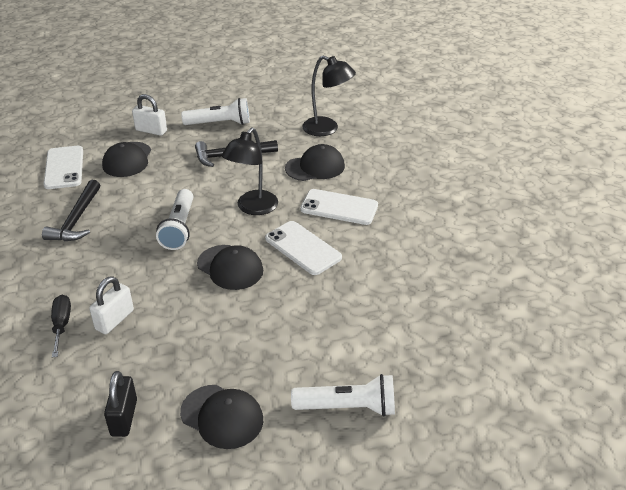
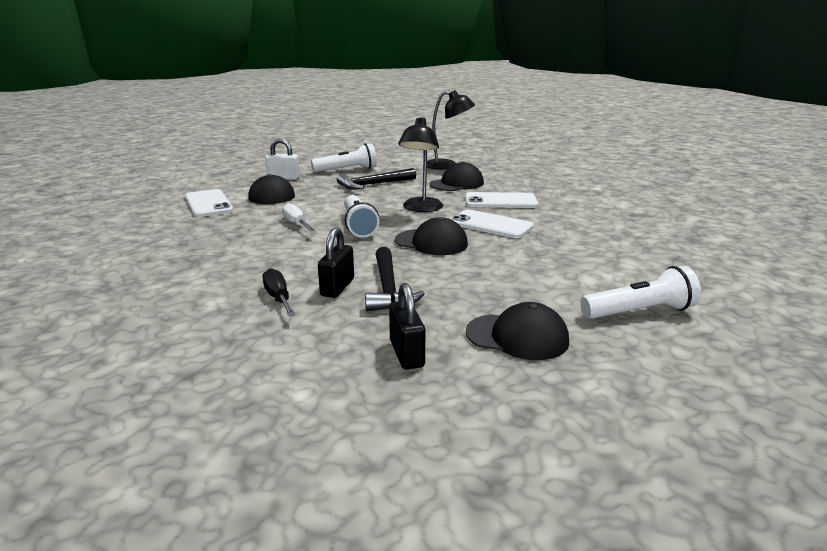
camera: 15 degrees left, 15 degrees down
black hammer [42,180,100,241] -> black hammer moved to [365,247,425,312]
white padlock [89,276,134,334] -> black padlock [318,227,354,298]
none -> white screwdriver [282,203,315,231]

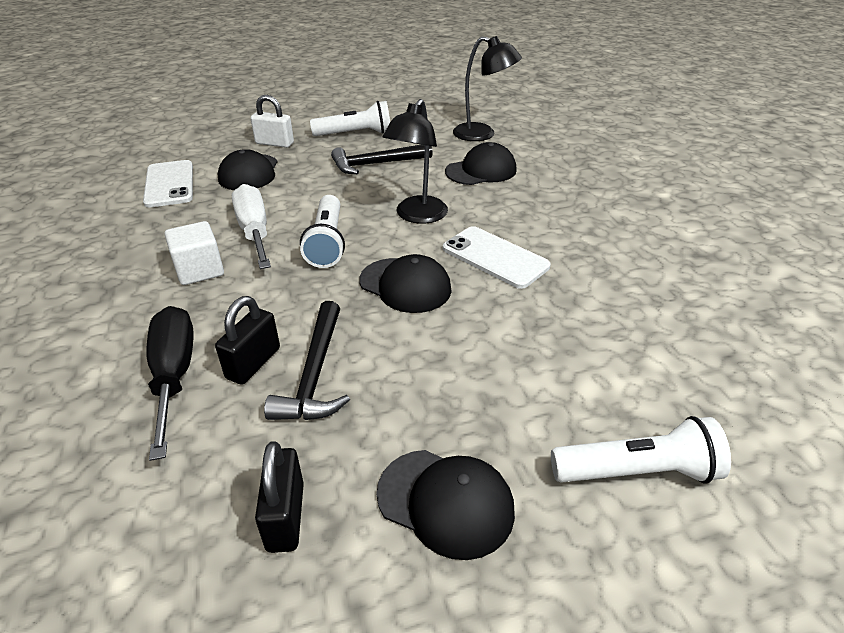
camera: 10 degrees right, 15 degrees up
black screwdriver [262,268,295,316] -> black screwdriver [146,306,193,461], size x1.59
white screwdriver [282,203,315,231] -> white screwdriver [232,184,271,269], size x1.59
white phone [465,192,538,208] -> none
none -> white cube [164,221,224,285]

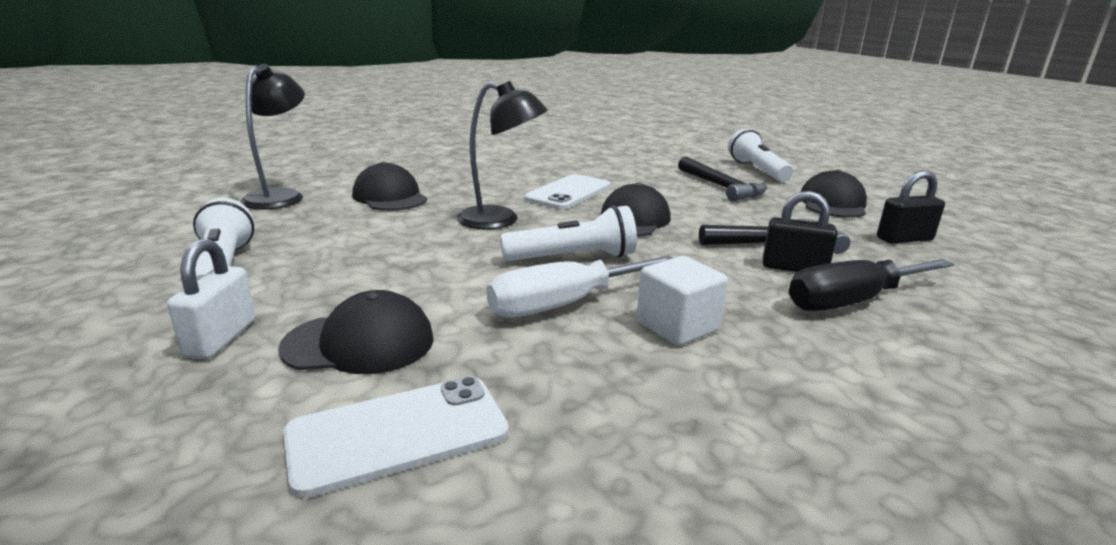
camera: 100 degrees left, 15 degrees down
black hammer [331,145,433,174] -> black hammer moved to [678,157,767,202]

